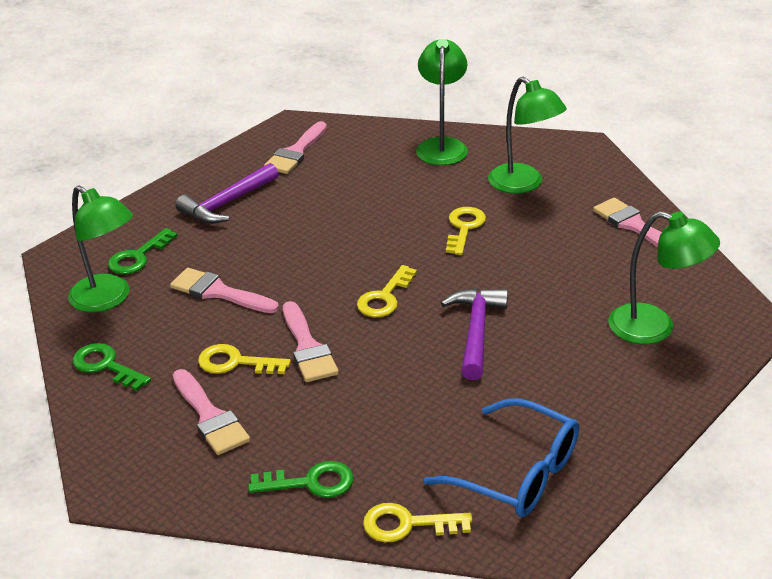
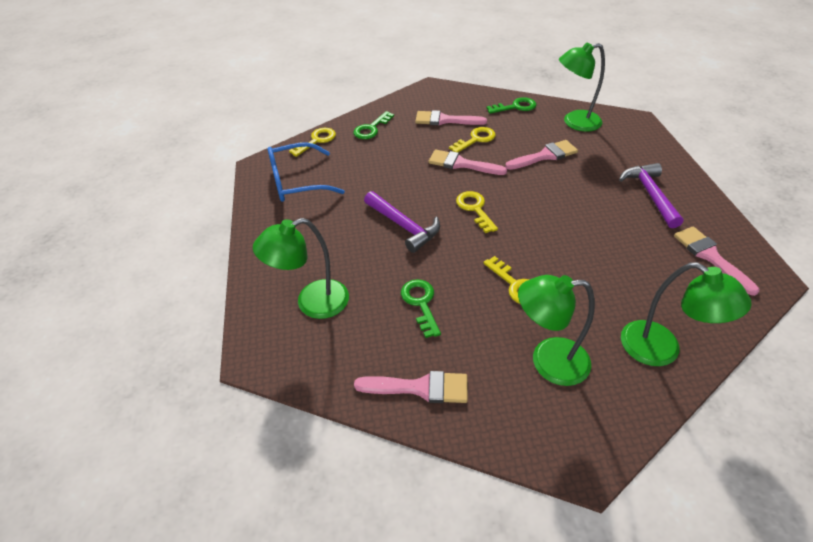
camera: 130 degrees right, 10 degrees up
green key [108,228,178,274] -> green key moved to [401,279,441,338]

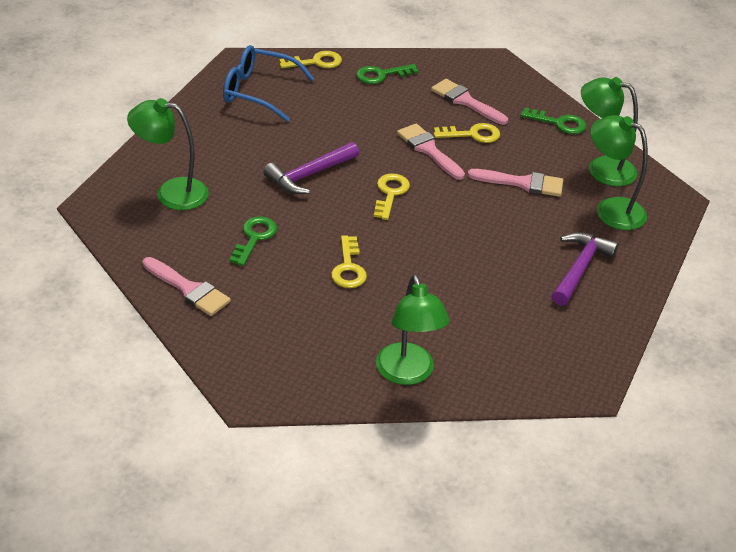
camera: 30 degrees right, 5 degrees down
purple hammer [364,191,440,253] -> purple hammer turned 60 degrees clockwise [263,142,359,194]
green lamp [518,275,595,386] -> green lamp moved to [590,115,648,230]
pink brush [674,227,759,296] -> none

